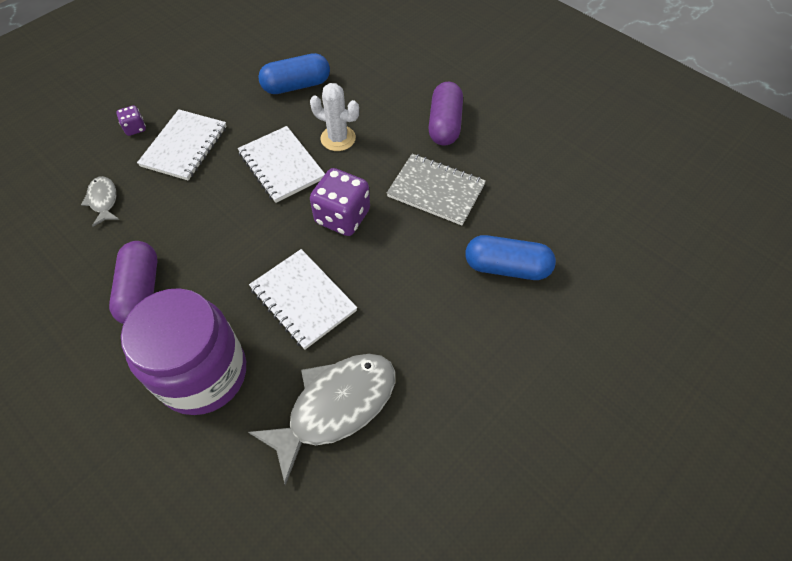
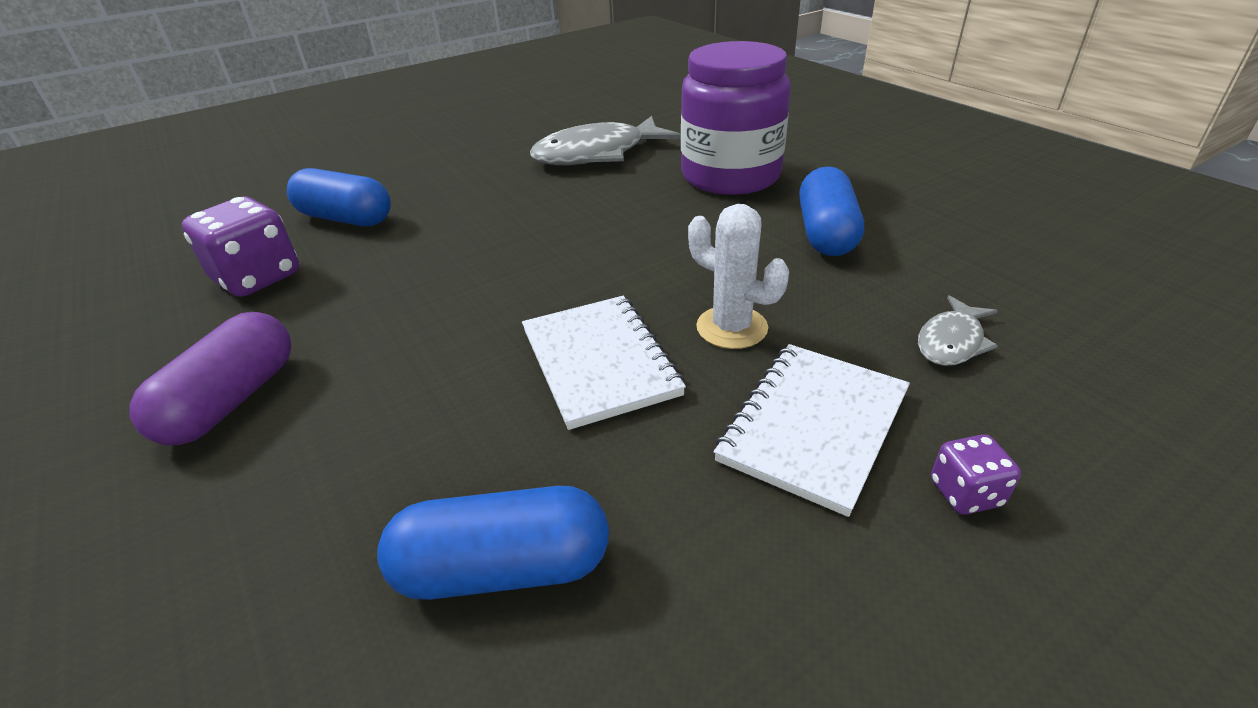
camera: 165 degrees left, 20 degrees down
grey fish [81,176,120,227] -> grey fish turned 45 degrees clockwise [918,295,998,366]
purple capsule [109,241,157,324] -> blue capsule [799,166,864,256]
white notebook [249,249,357,350] -> none
white cactus [310,83,359,151] -> white cactus moved to [688,204,789,349]
purple dice [310,168,370,236] -> purple dice moved to [182,196,299,297]
grey notebook [387,154,486,225] -> none

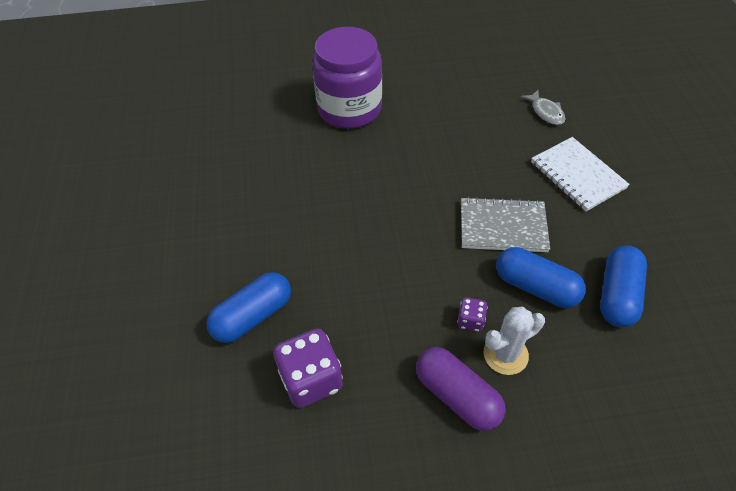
camera: 65 degrees left, 15 degrees up
white notebook [522,296,686,430] -> grey notebook [461,197,550,252]
grey fish [530,116,681,165] -> none
white cactus [688,204,789,349] -> white cactus moved to [484,307,545,375]
blue capsule [799,166,864,256] -> blue capsule moved to [496,247,586,308]
purple dice [931,434,1021,515] -> purple dice moved to [457,297,488,332]

